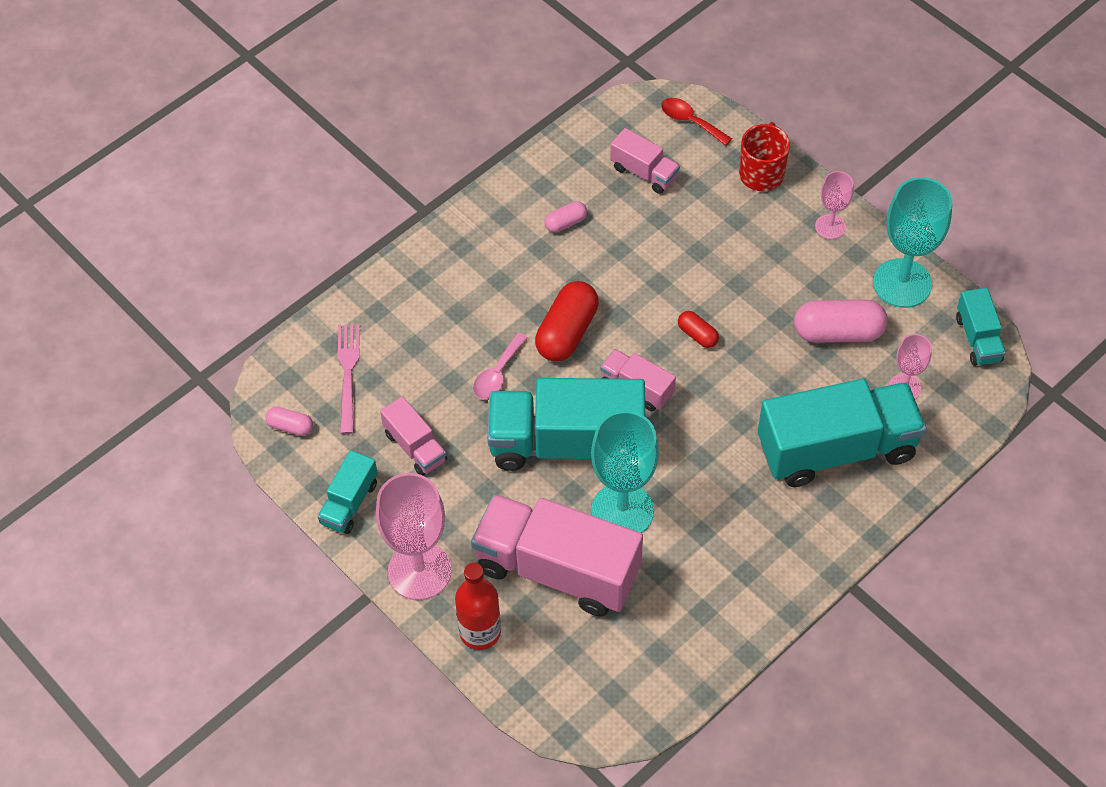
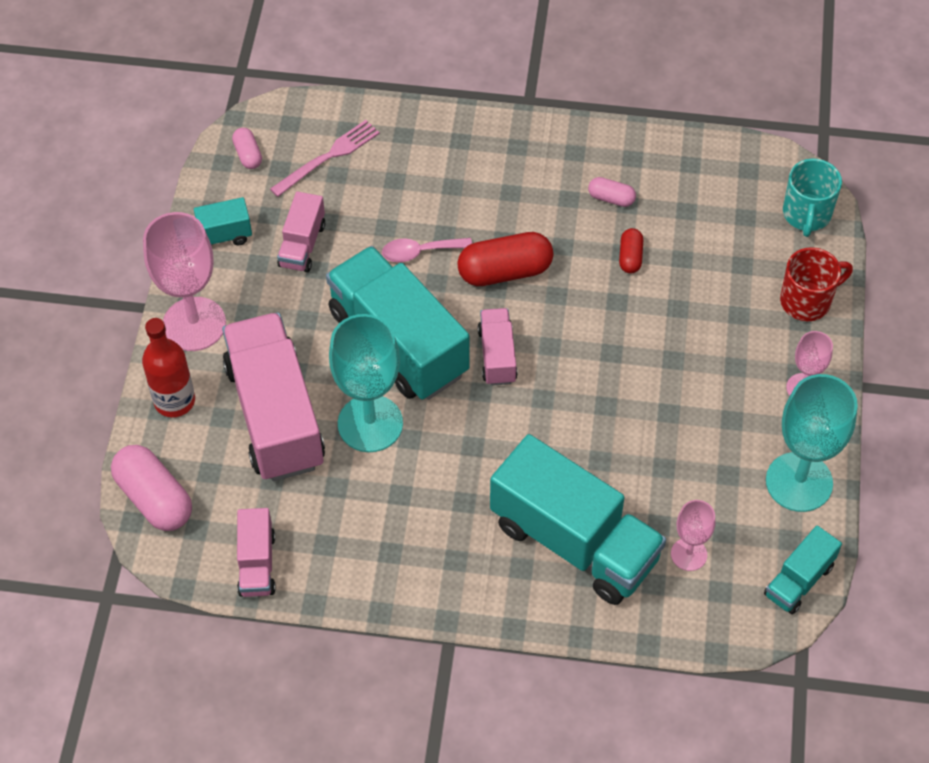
camera: 50 degrees right, 0 degrees up
pink truck [610,128,680,194] -> pink truck moved to [237,508,276,597]
red spoon [661,98,732,146] -> turquoise mug [783,159,842,237]
red capsule [678,311,719,348] -> red capsule moved to [619,228,643,273]
pink capsule [794,300,888,343] -> pink capsule moved to [111,445,192,531]

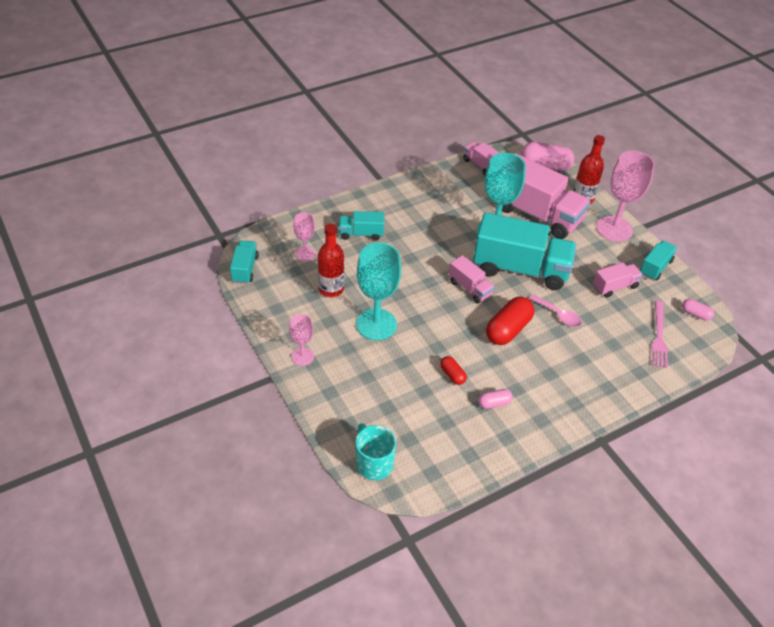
camera: 140 degrees right, 10 degrees down
pink truck [277,191,325,272] -> pink truck turned 90 degrees clockwise [593,263,643,298]
pink spoon [382,238,472,262] -> pink spoon turned 90 degrees clockwise [529,294,582,327]
turquoise truck [490,434,666,605] -> turquoise truck [339,211,384,241], size x0.48
turquoise goblet [766,374,858,512] -> turquoise goblet moved to [356,243,401,340]
red mug [780,247,853,321] -> none
none -> red bottle [318,224,344,297]

